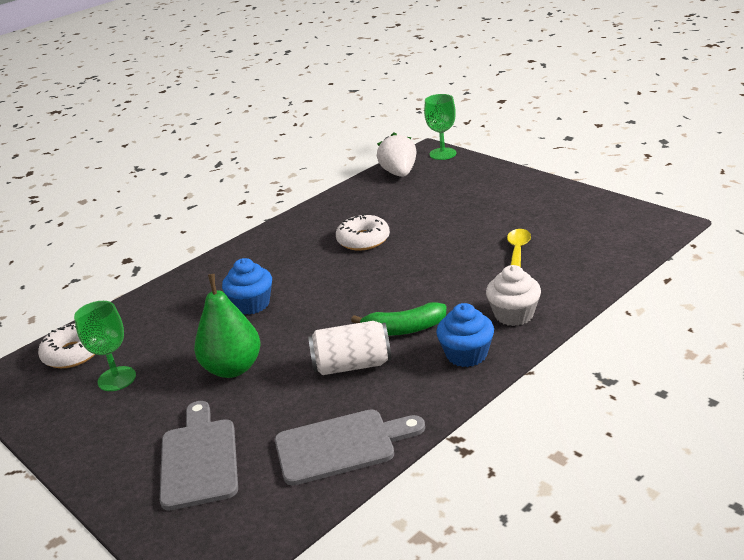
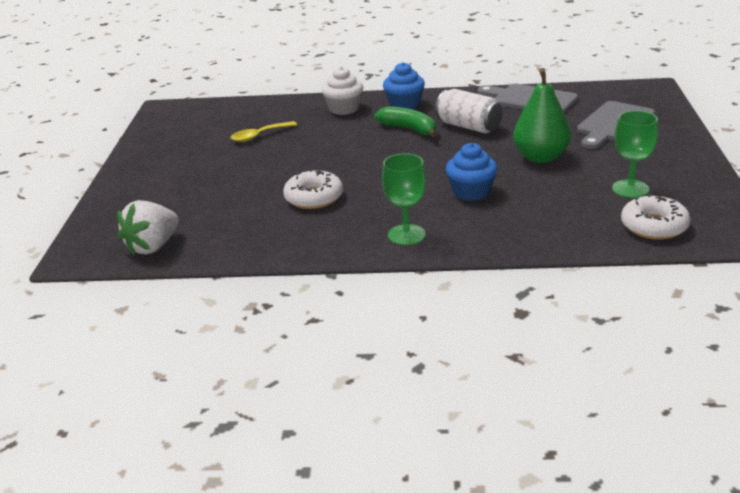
camera: 135 degrees left, 0 degrees up
green goblet [424,94,456,160] -> green goblet moved to [382,153,426,245]

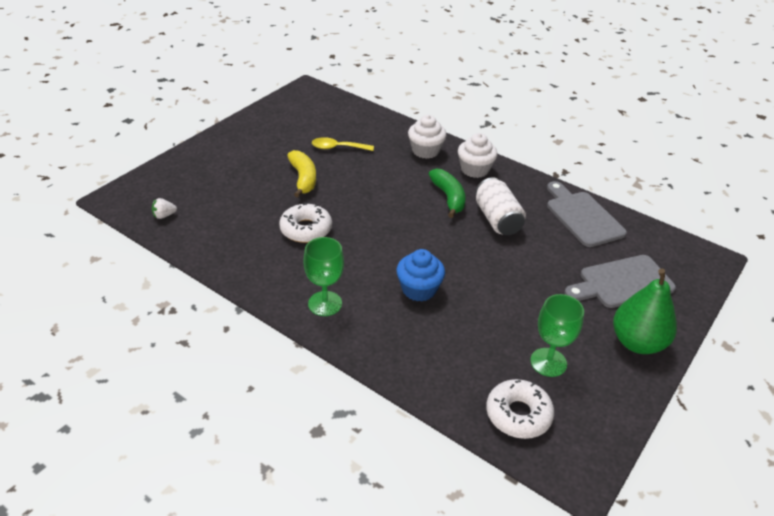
camera: 30 degrees right, 10 degrees up
white strawberry [118,200,179,256] -> white strawberry [152,198,177,219], size x0.47
blue cupcake [383,62,425,109] -> white cupcake [458,133,498,178]
green pear [513,68,571,163] -> green pear moved to [613,269,677,354]
none -> yellow banana [287,150,316,198]

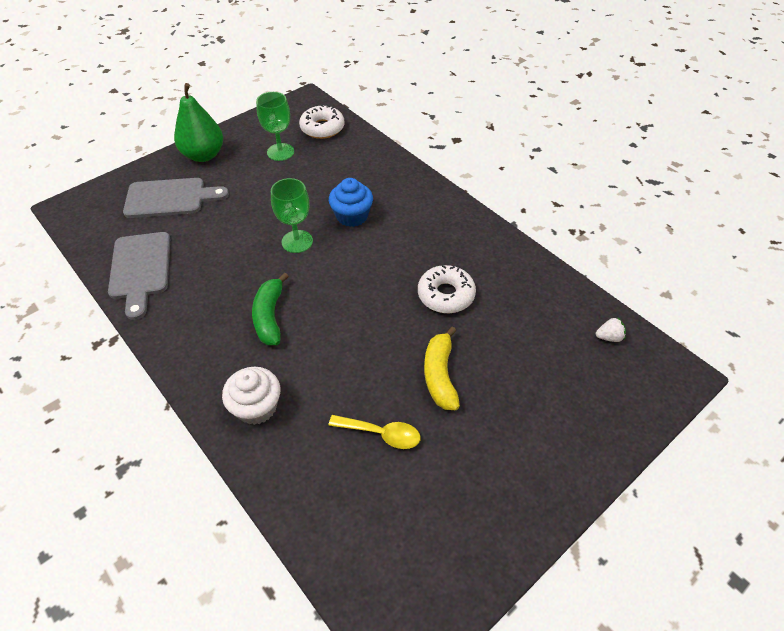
camera: 165 degrees left, 10 degrees up
green goblet [304,237,344,316] -> green goblet moved to [271,178,313,253]
white cupcake [458,133,498,178] -> none
white can [475,177,526,235] -> none

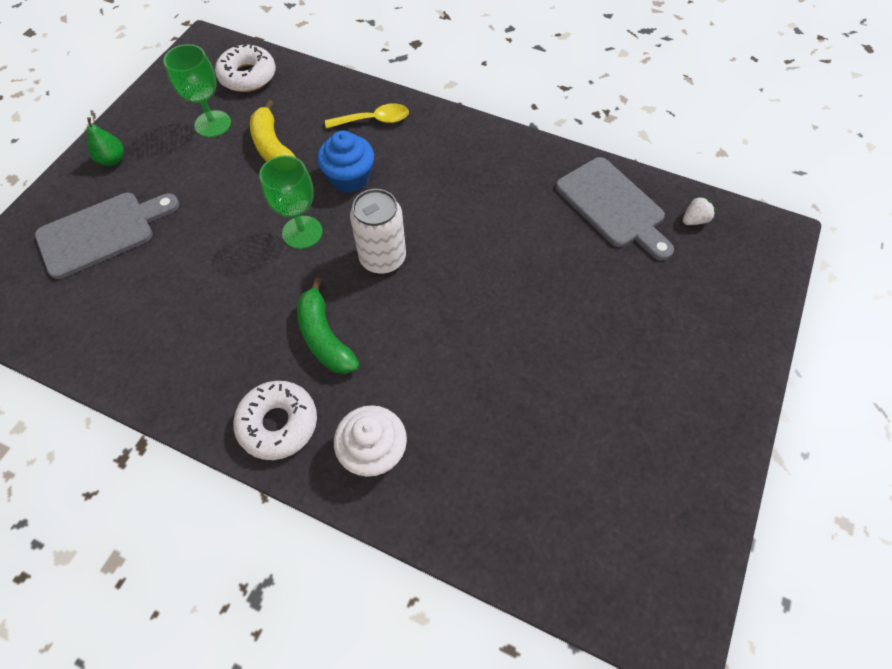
camera: 25 degrees left, 10 degrees up
grey cutting board [108,232,170,320] -> grey cutting board moved to [556,157,674,260]
green pear [174,83,223,162] -> green pear [87,117,124,166], size x0.50
yellow spoon [328,415,421,449] -> yellow spoon moved to [325,103,409,129]
white donut [418,265,476,313] -> white donut moved to [233,381,317,460]
yellow banana [424,327,460,410] -> yellow banana moved to [250,100,295,162]
none -> white can [350,189,406,274]

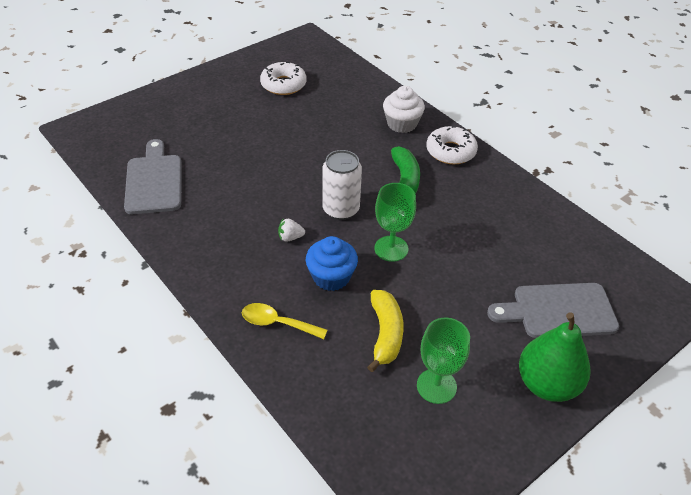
camera: 155 degrees left, 15 degrees down
green pear [87,117,124,166] -> green pear [519,312,591,402], size x1.99
white donut [215,44,276,92] -> white donut moved to [260,62,307,95]
white strawberry [683,196,716,225] -> white strawberry moved to [278,218,305,241]

